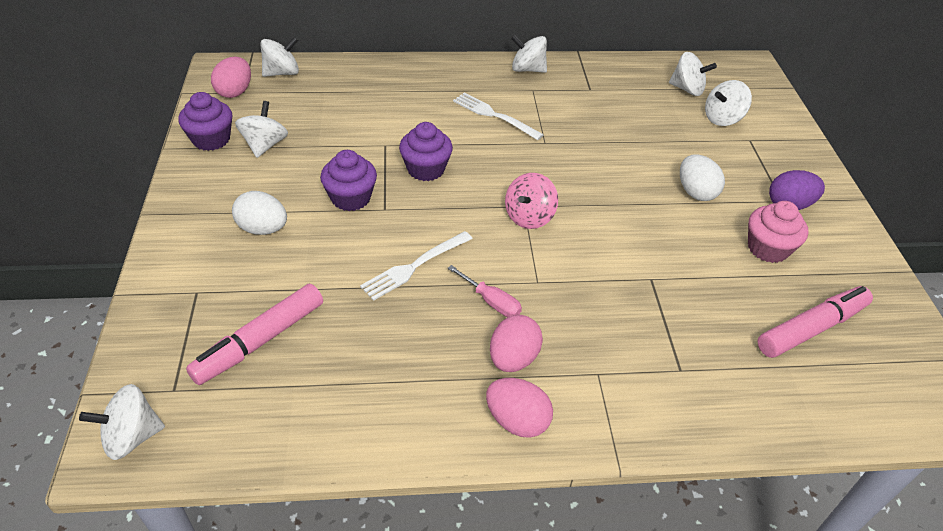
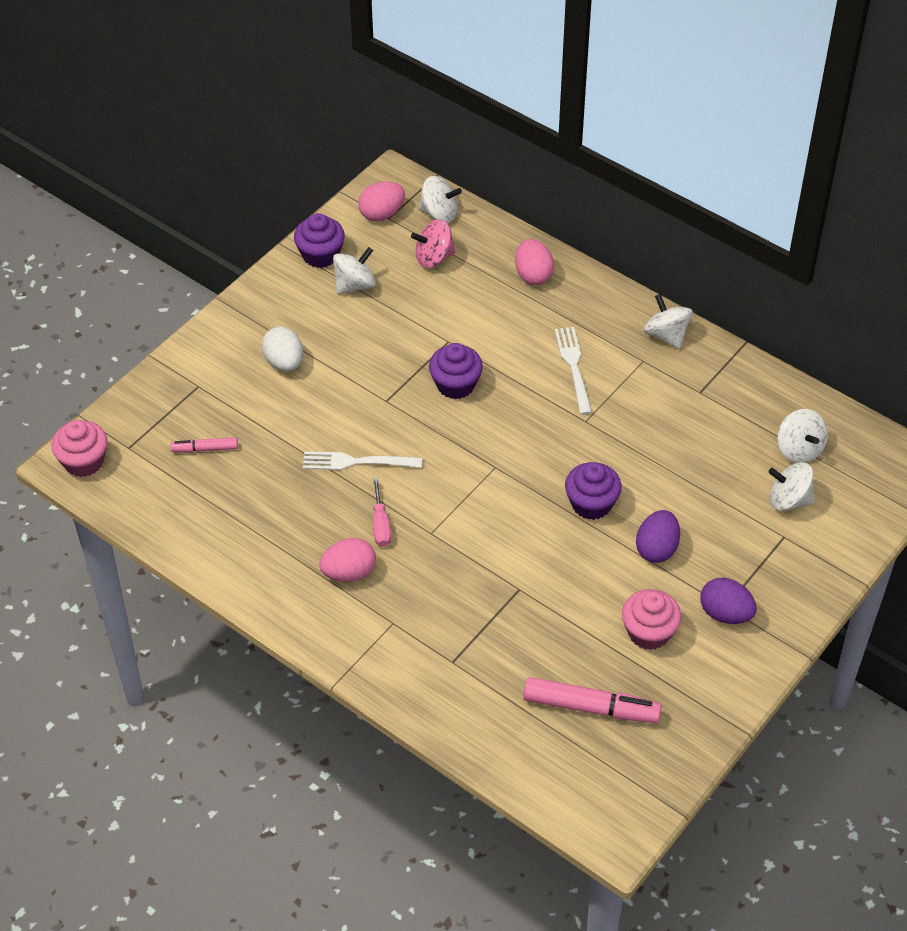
camera: 45 degrees right, 5 degrees up
white spinning top [79,384,165,460] -> pink cupcake [52,420,108,477]
pink marker [186,284,323,385] -> pink marker [171,437,238,452], size x0.54
purple cupcake [320,150,377,211] -> purple cupcake moved to [565,462,622,520]
pink egg [486,378,553,438] -> pink egg moved to [515,239,554,285]
pink spinning top [505,173,558,229] -> pink spinning top moved to [411,219,456,268]
white egg [680,154,725,201] -> purple egg [636,510,680,563]

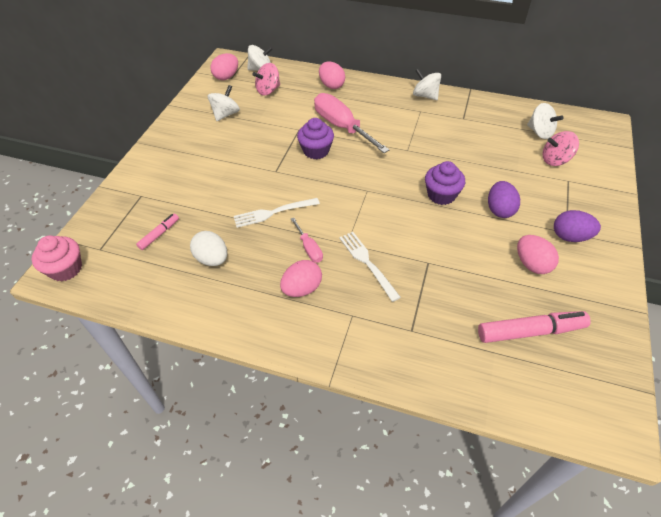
camera: 20 degrees left, 0 degrees up
pink marker [171,437,238,452] -> pink marker turned 150 degrees clockwise [136,213,179,250]
white egg [262,326,303,371] -> white egg moved to [190,231,227,266]
purple cupcake [294,213,345,268] -> none
white fork [555,327,592,415] -> white fork moved to [339,232,401,302]
pink cupcake [622,589,681,650] -> pink egg [517,235,559,274]
white spinning top [768,462,814,511] -> pink spinning top [543,131,579,166]
none -> pink screwdriver [314,93,389,153]

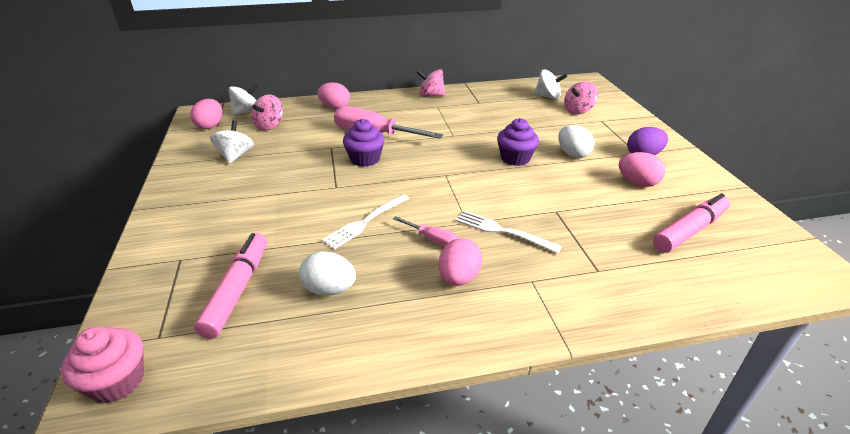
camera: 30 degrees left, 15 degrees down
pink marker [136,213,179,250] -> pink marker [194,233,267,339], size x1.86
white spinning top [413,68,441,100] -> pink spinning top [417,69,445,97]
purple egg [488,181,520,218] -> white egg [558,125,595,158]

